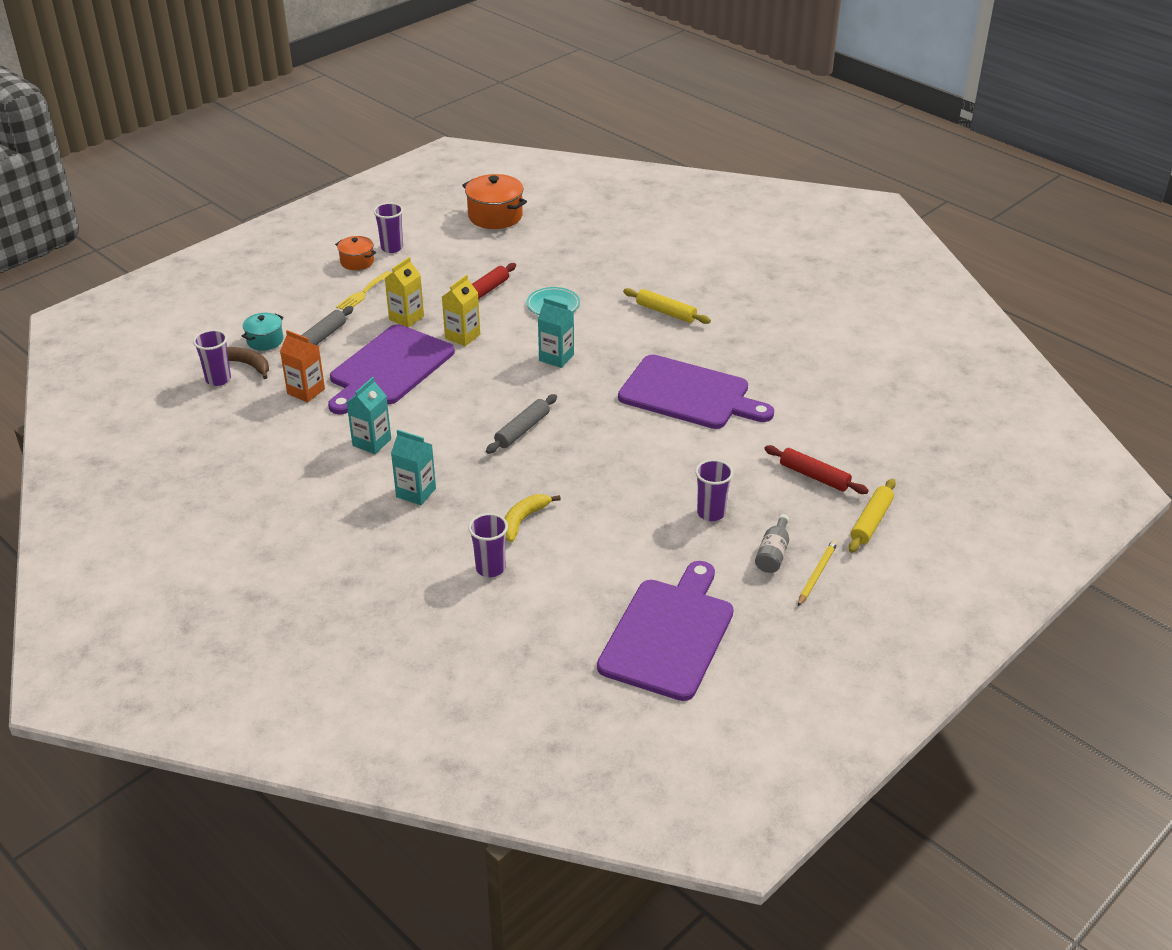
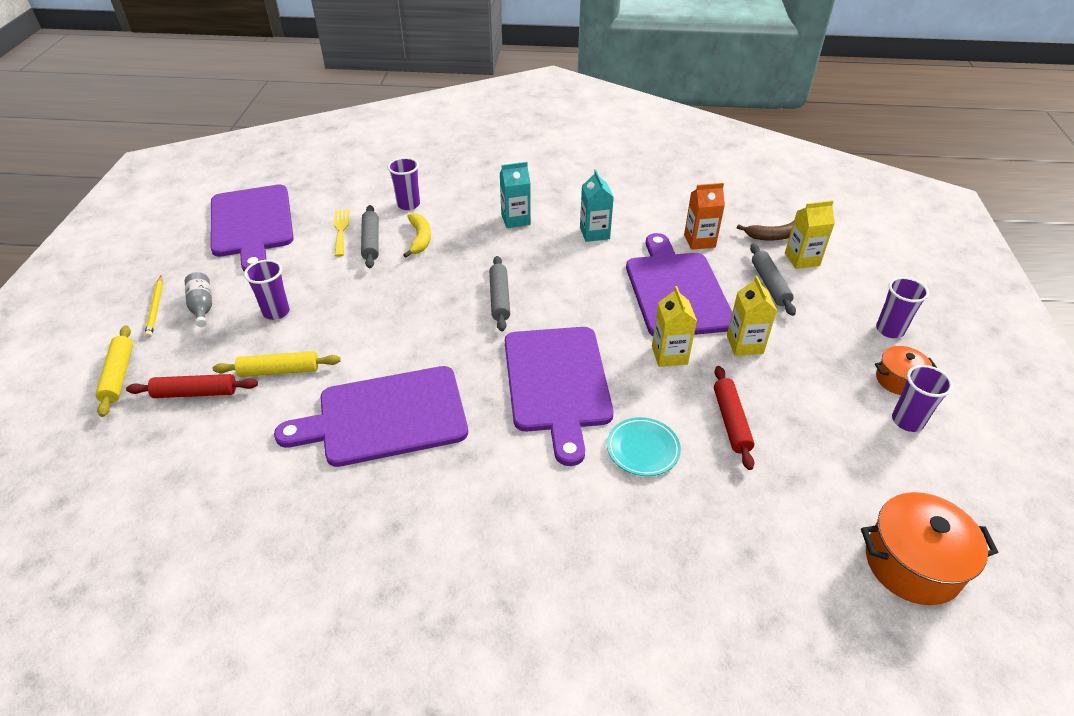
camera: 140 degrees right, 5 degrees up
purple cup [193,330,231,386] -> purple cup moved to [876,277,929,338]
turquoise pot [242,313,284,351] -> yellow carton [785,200,835,269]
yellow fork [336,271,391,310] -> yellow fork moved to [334,209,349,257]
turquoise carton [538,298,574,368] -> purple cutting board [505,327,614,466]
yellow rolling pin [623,288,711,324] -> yellow rolling pin moved to [213,351,340,377]
none -> grey rolling pin [361,205,379,268]

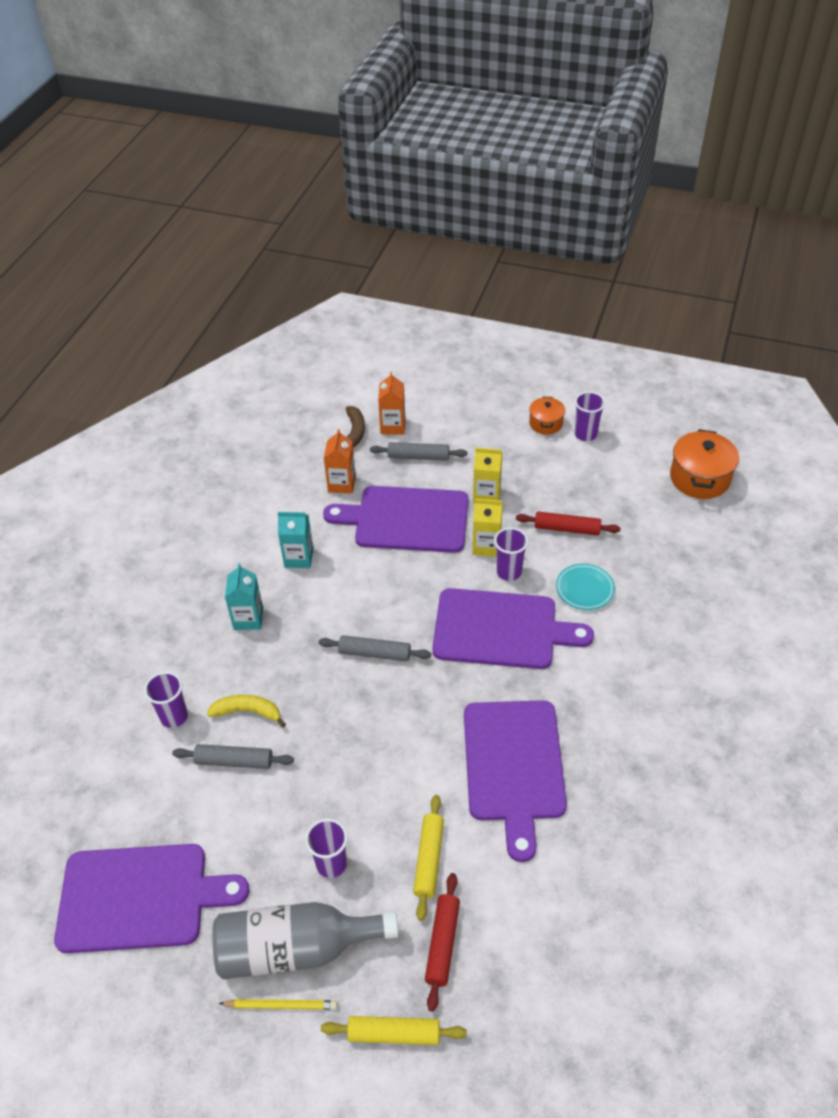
camera: 75 degrees left, 5 degrees up
grey bottle [185,272,212,327] -> grey bottle [212,902,398,979], size x2.14
yellow fork [334,209,349,257] -> none
yellow carton [785,200,835,269] -> orange carton [378,372,405,435]
purple cup [876,277,929,338] -> purple cup moved to [494,527,529,581]

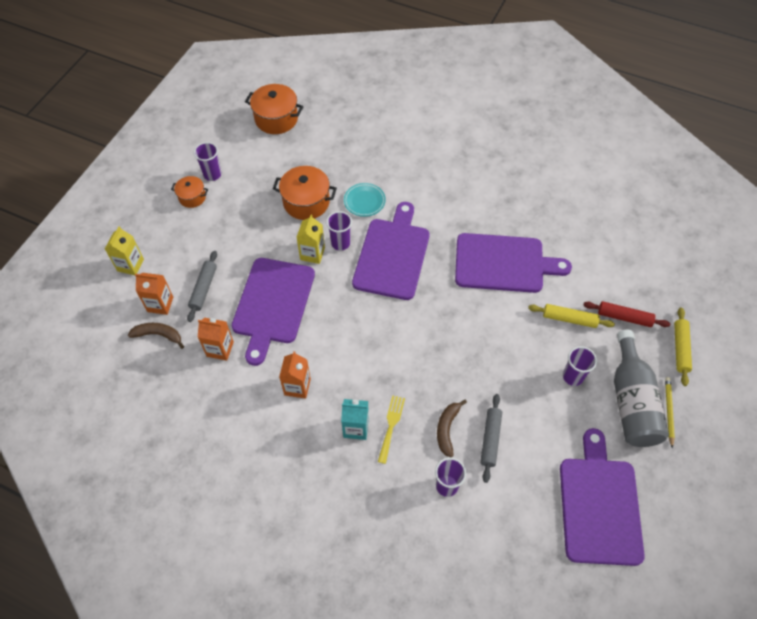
camera: 85 degrees left, 10 degrees up
yellow banana [207,695,286,727] -> brown banana [437,399,467,457]
turquoise carton [278,512,313,568] -> orange carton [279,351,311,399]
grey rolling pin [318,635,431,662] -> none
yellow carton [473,448,502,504] -> yellow carton moved to [105,226,144,275]
red rolling pin [516,512,621,536] -> orange pot [273,166,337,220]
none -> yellow fork [378,395,405,464]

